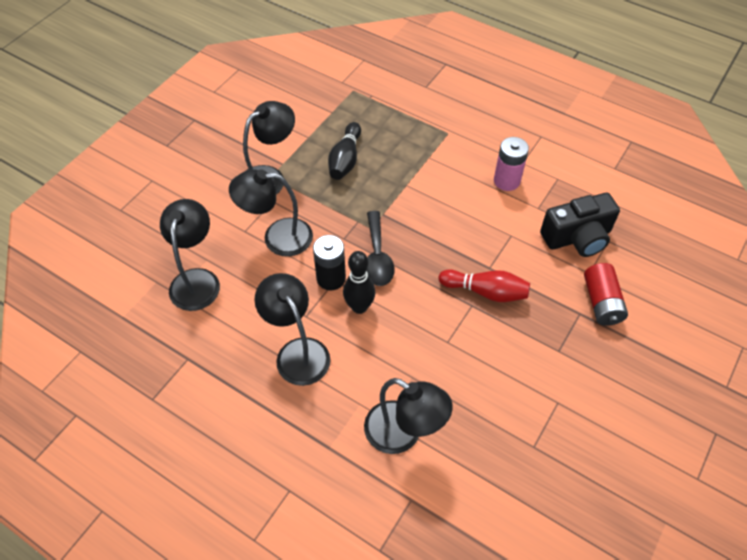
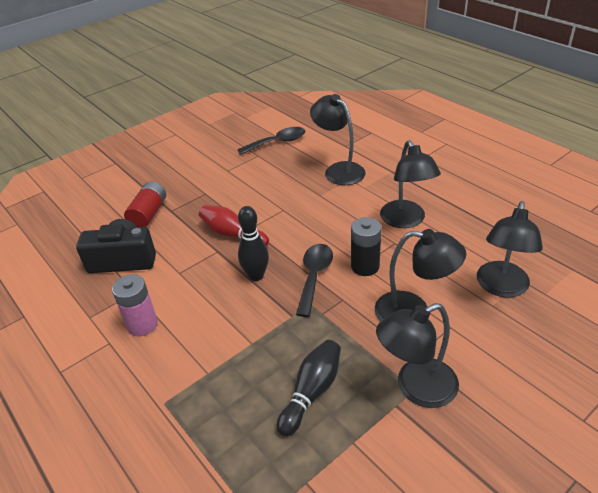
camera: 160 degrees left, 15 degrees down
black bowling pin [343,251,375,314] -> black bowling pin moved to [238,206,269,281]
none -> black spoon [237,127,305,155]

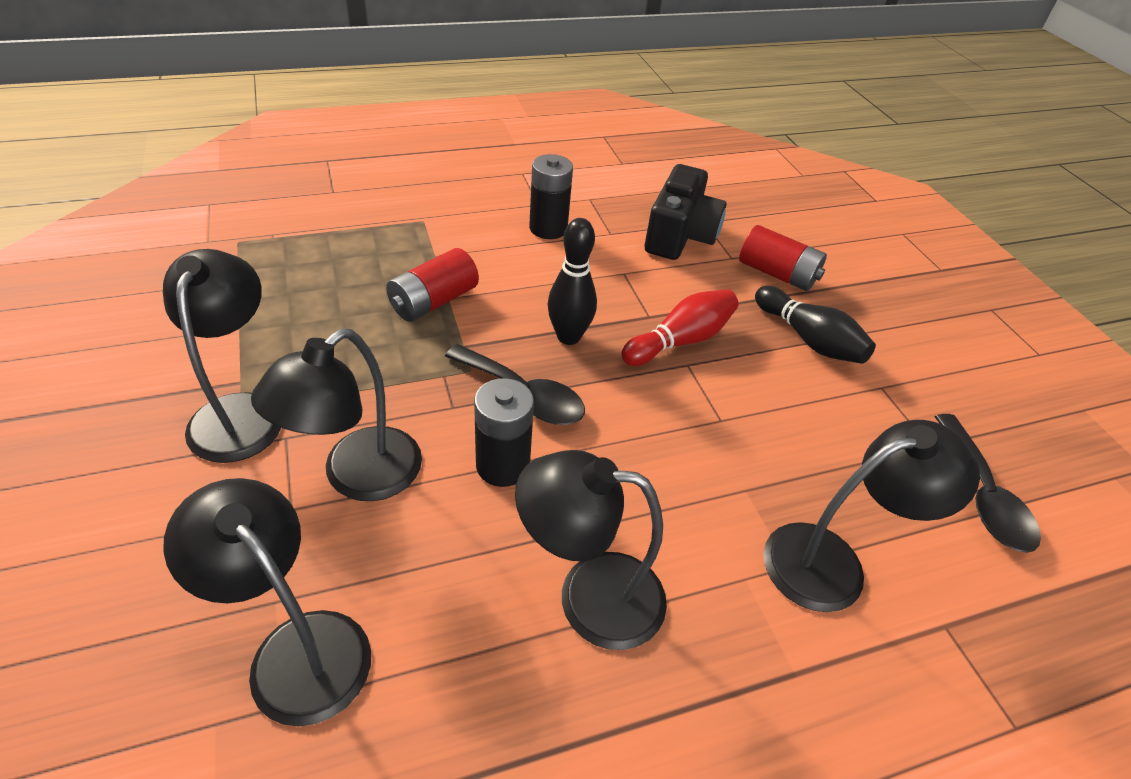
camera: 105 degrees right, 5 degrees up
pink battery [112,274,158,336] -> black battery [529,154,573,239]
black bowling pin [277,340,341,437] -> black bowling pin moved to [755,286,876,364]
none -> red battery [386,248,479,322]

